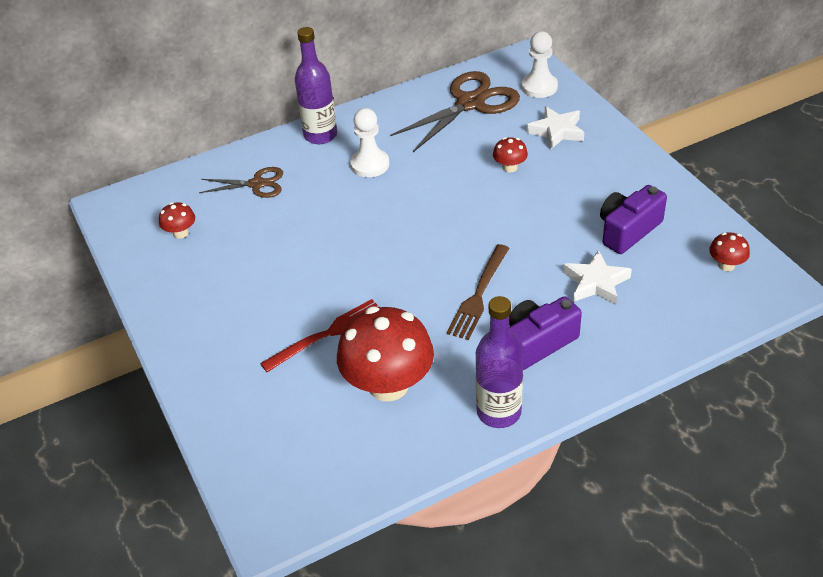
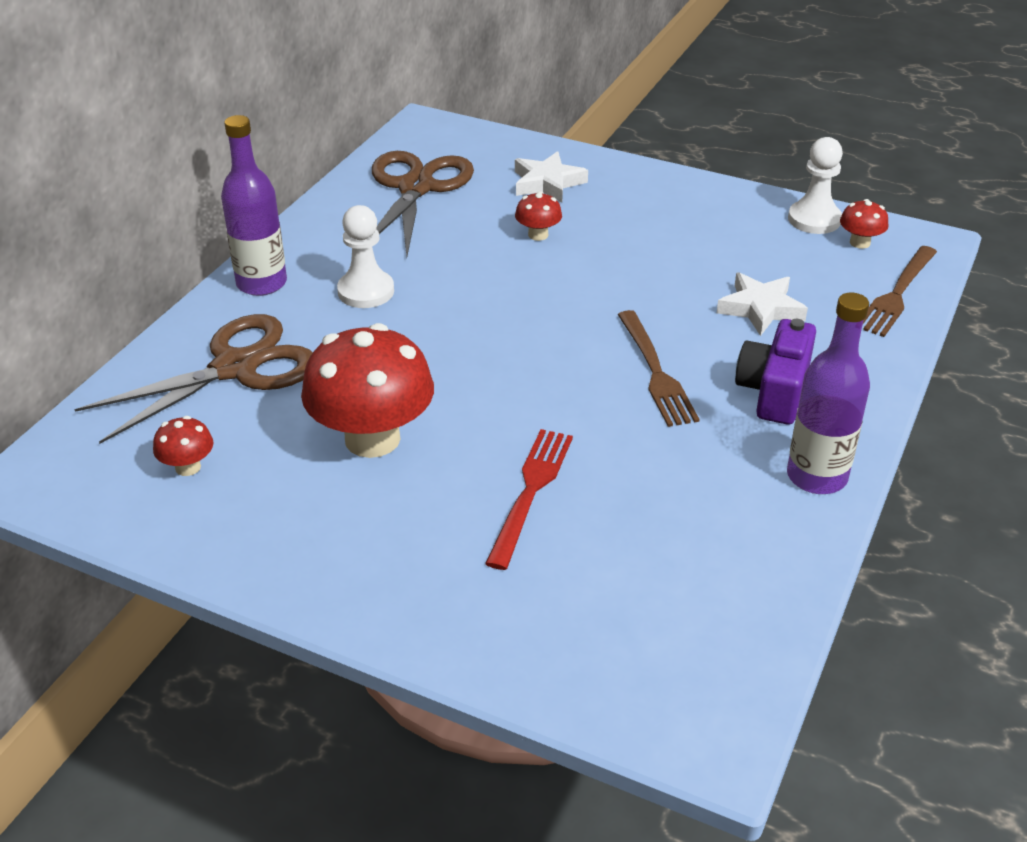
camera: 40 degrees left, 5 degrees down
brown scissors [199,167,283,198] -> brown scissors [75,314,313,444], size x1.76
red mushroom [337,306,434,401] -> red mushroom moved to [301,323,434,458]
white pawn [521,31,558,98] -> white pawn moved to [788,137,843,234]
purple camera [600,185,667,254] -> none
none -> brown fork [863,246,937,337]

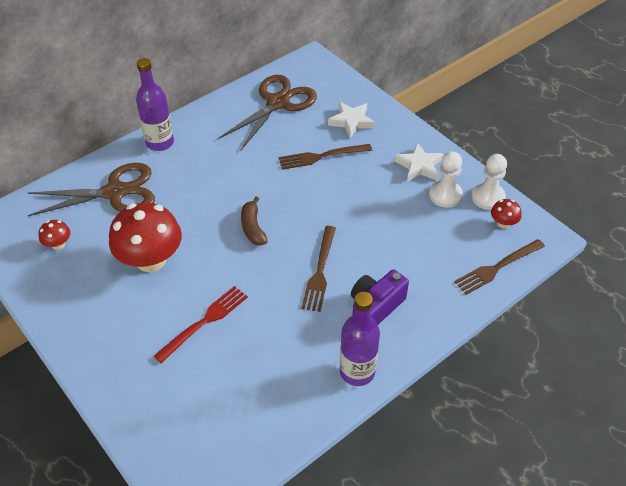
camera: 25 degrees right, 10 degrees up
white pawn [337,205,394,308] -> white pawn moved to [429,151,463,208]
red mushroom [515,191,562,241] -> brown fork [279,144,372,170]
white star [717,272,808,336] -> white star moved to [395,142,443,181]
none -> brown banana [241,197,268,245]

